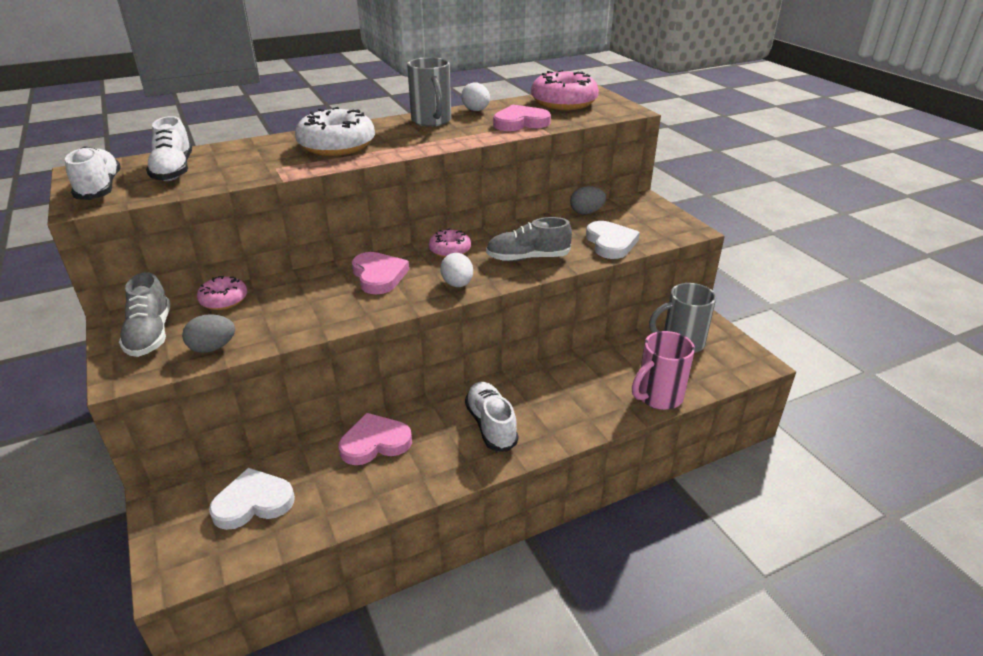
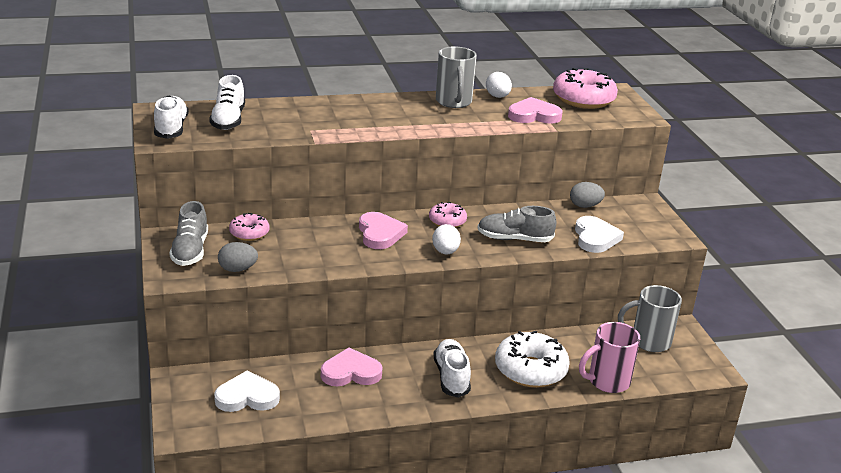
camera: 10 degrees right, 5 degrees down
white donut [295,107,375,156] -> white donut moved to [495,331,570,388]

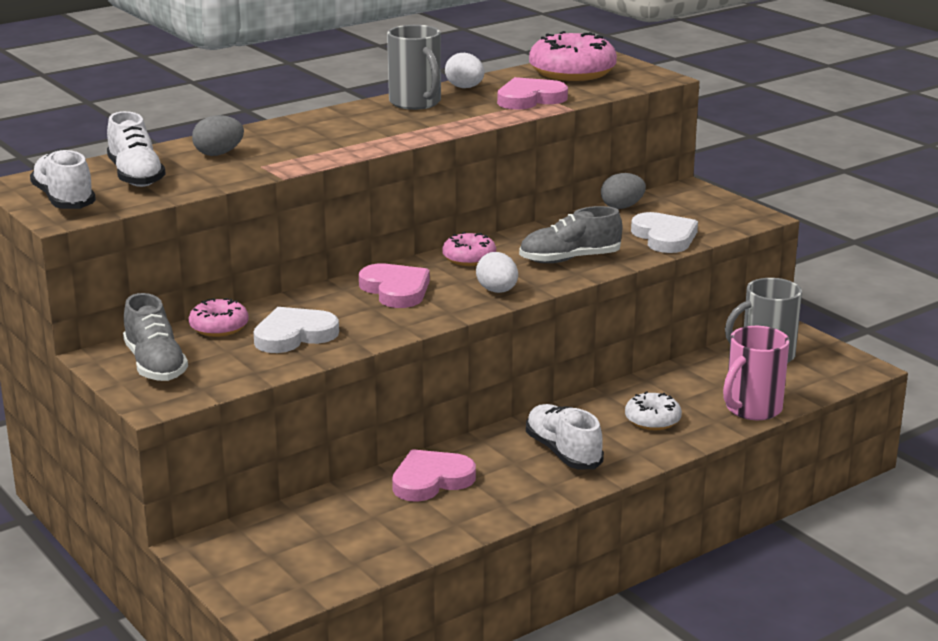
camera: 20 degrees left, 5 degrees down
white heart [214,370,280,412] -> white heart moved to [253,307,339,353]
grey egg [218,242,258,272] -> grey egg moved to [192,115,244,156]
white donut [495,331,570,388] -> white donut [625,391,682,430], size x0.55

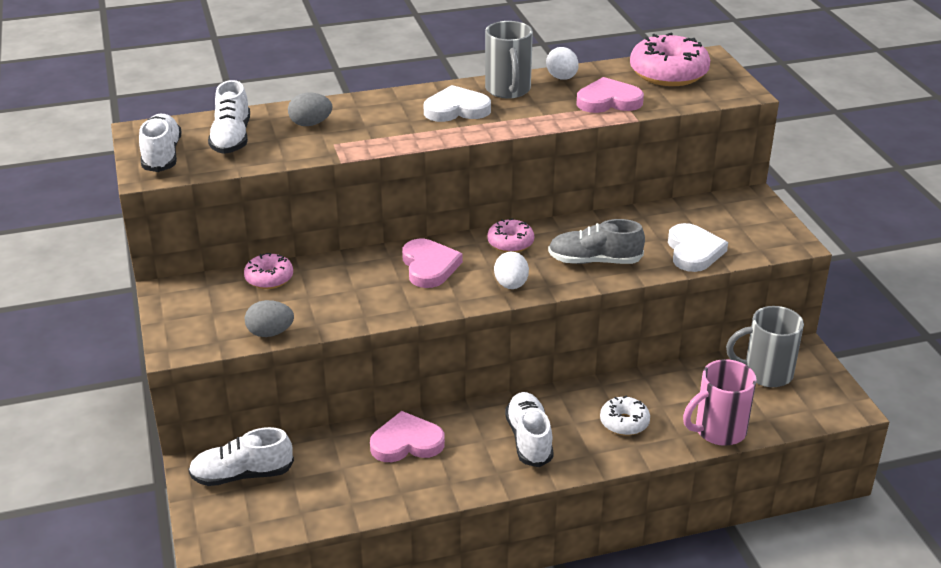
camera: 20 degrees right, 10 degrees up
grey shoe [123,293,188,381] -> none
white heart [253,307,339,353] -> white heart moved to [424,85,491,122]
grey egg [601,173,646,209] -> grey egg moved to [245,300,294,337]
none -> white shoe [188,427,294,486]

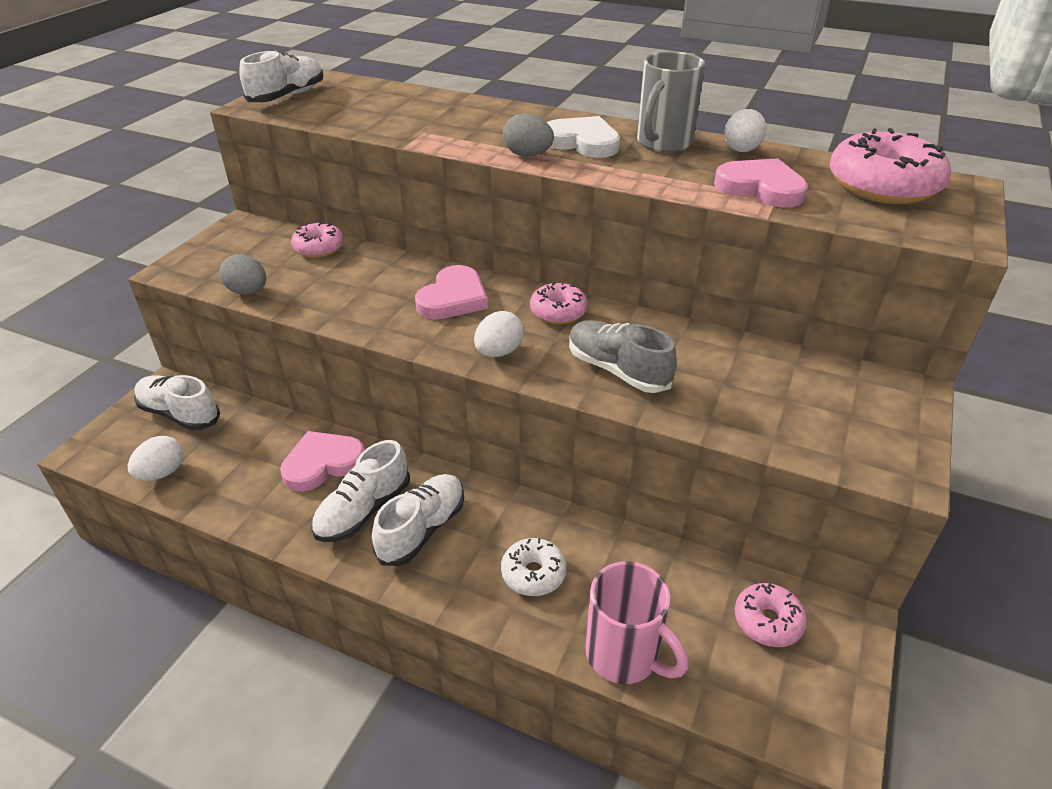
camera: 40 degrees right, 5 degrees up
white shoe [208,80,250,154] -> white shoe moved to [311,440,410,542]
grey egg [288,92,332,126] -> grey egg moved to [503,113,554,157]
pink heart [370,411,445,462] -> pink heart turned 60 degrees counterclockwise [280,431,364,492]
white heart [668,223,728,272] -> none
pink mug [683,359,757,446] -> pink mug turned 150 degrees counterclockwise [585,561,688,684]
grey mug [726,306,804,387] -> pink donut [735,583,807,647]
none -> white egg [128,436,184,481]

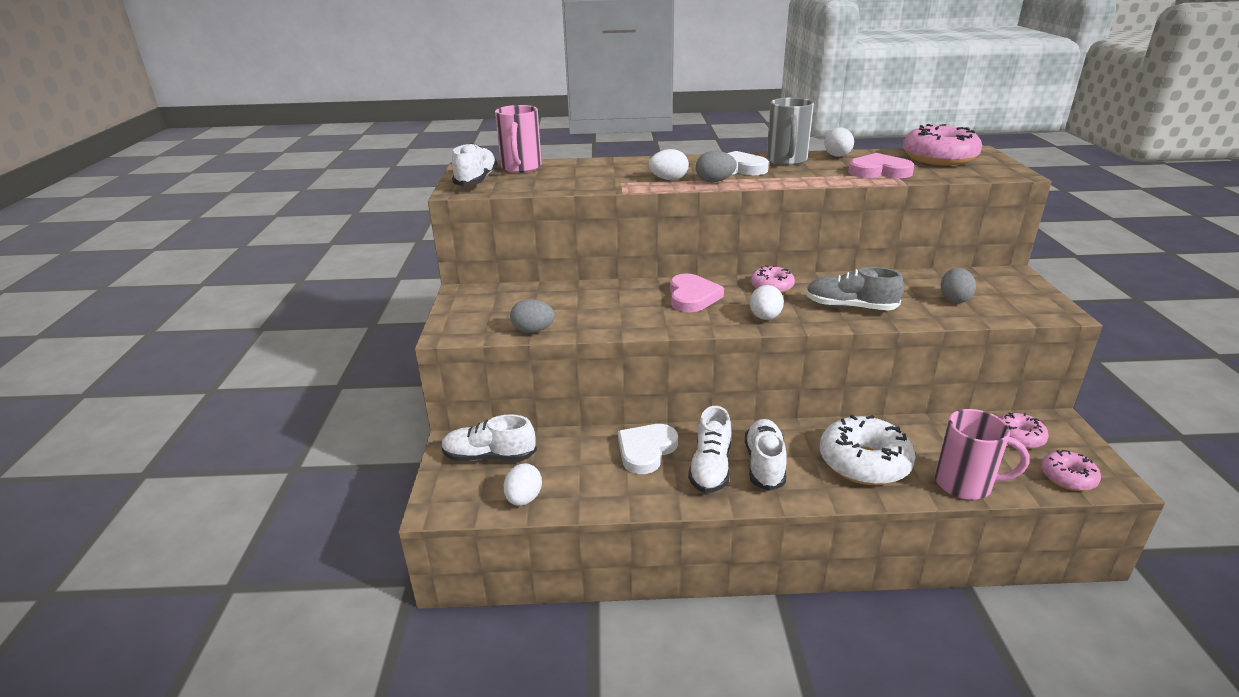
camera: 25 degrees left, 10 degrees down
pink heart [280,431,364,492] -> white heart [618,424,678,474]
pink donut [291,221,344,258] -> pink donut moved to [1041,450,1101,491]
white donut [501,538,567,596] -> white donut [820,414,916,485], size x1.80
none -> pink mug [495,105,542,173]
none -> white egg [649,149,689,180]
none -> grey egg [941,268,976,303]

